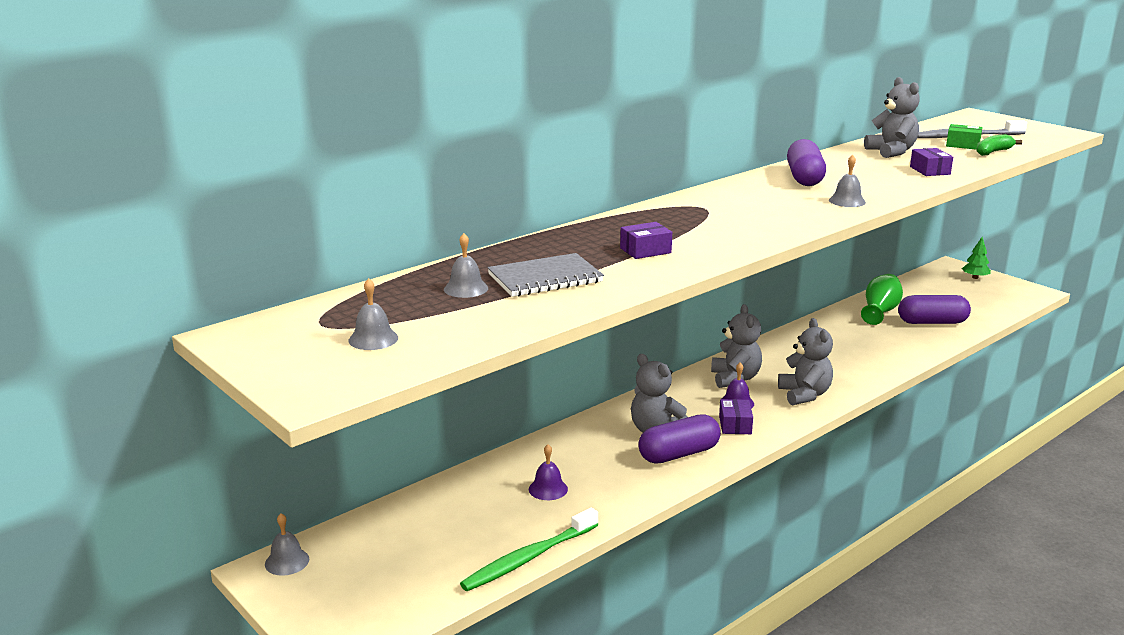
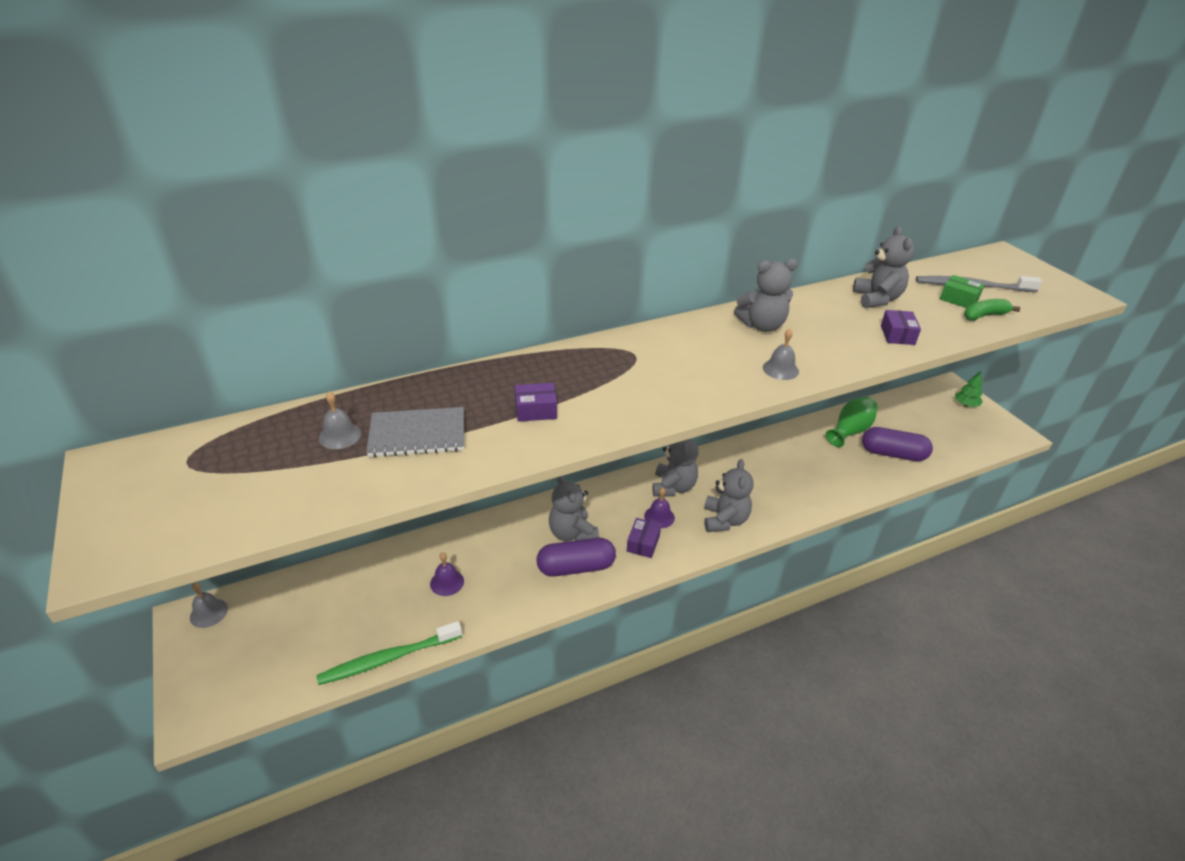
camera: 15 degrees right, 15 degrees up
grey bell [348,278,398,350] -> none
purple capsule [787,139,826,186] -> grey teddy bear [734,259,798,332]

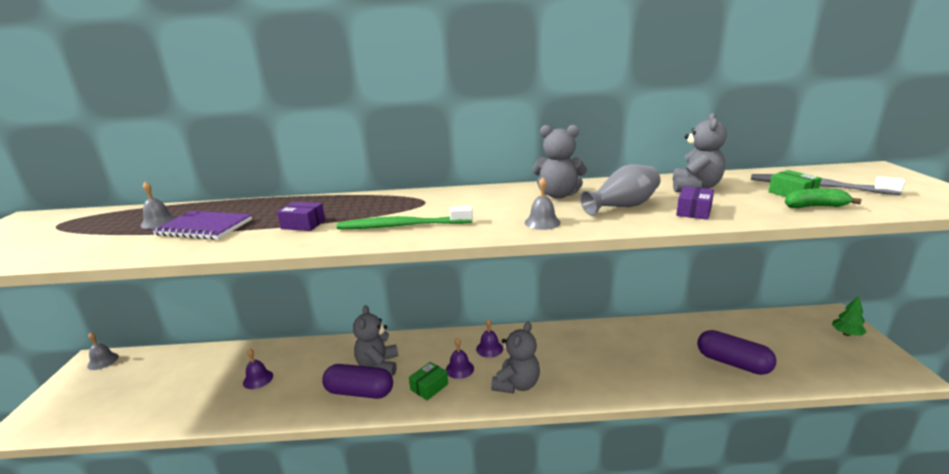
camera: 25 degrees right, 15 degrees down
green toothbrush [316,621,462,685] -> green toothbrush moved to [337,206,473,229]
grey notebook [366,407,464,457] -> purple notebook [152,211,252,240]
purple box [627,518,661,558] -> green box [409,362,448,400]
grey teddy bear [652,439,698,497] -> purple bell [476,319,503,358]
green vase [826,397,878,447] -> none
none -> grey vase [580,164,660,216]

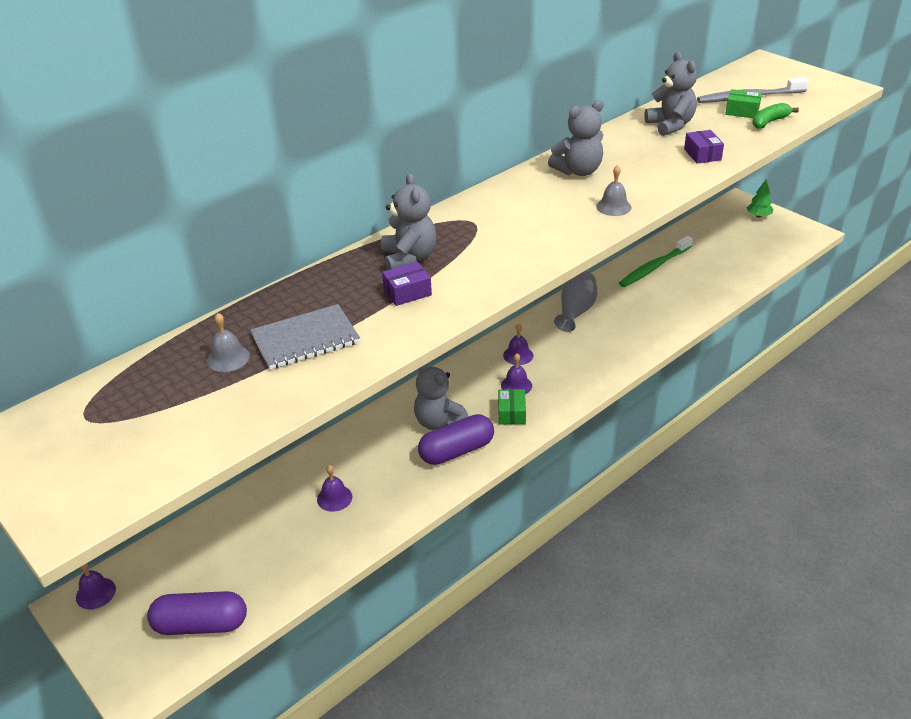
camera: 40 degrees left, 15 degrees up
grey bell [87,332,119,370] -> purple bell [76,563,116,610]
purple notebook [152,211,252,240] -> grey notebook [251,304,360,370]
green toothbrush [337,206,473,229] -> green toothbrush moved to [619,236,693,287]
grey teddy bear [491,322,540,393] -> grey teddy bear moved to [381,173,436,270]
grey vase [580,164,660,216] -> grey vase moved to [554,271,597,332]
purple capsule [697,330,777,375] -> purple capsule moved to [147,591,247,635]

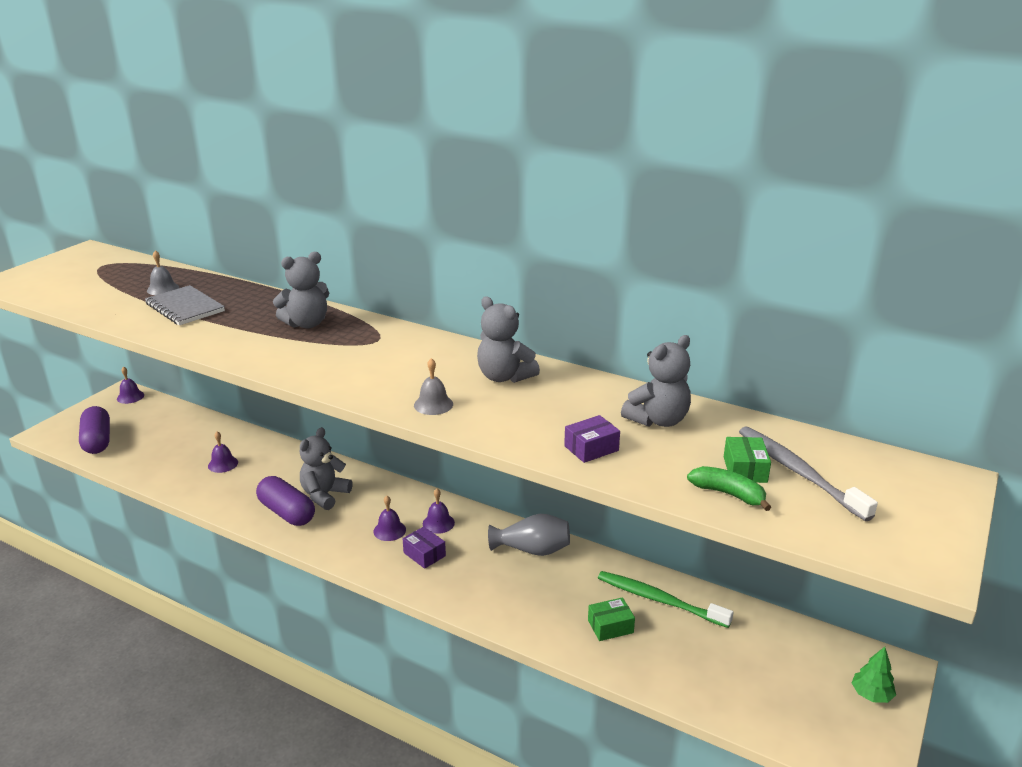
camera: 70 degrees right, 10 degrees down
purple box [382,262,432,306] -> purple box moved to [403,526,446,569]
green box [498,389,526,424] -> green box moved to [588,597,635,641]

